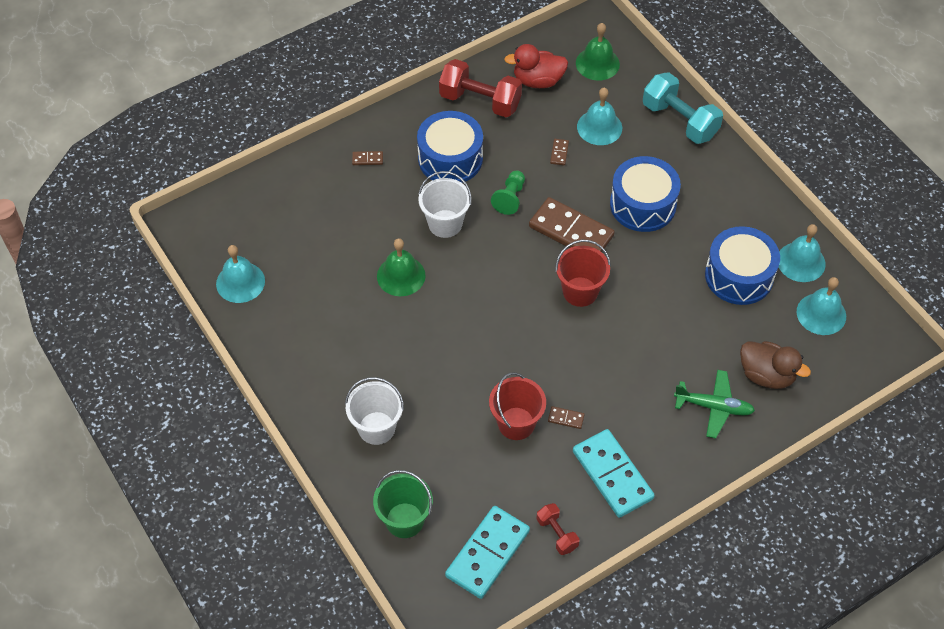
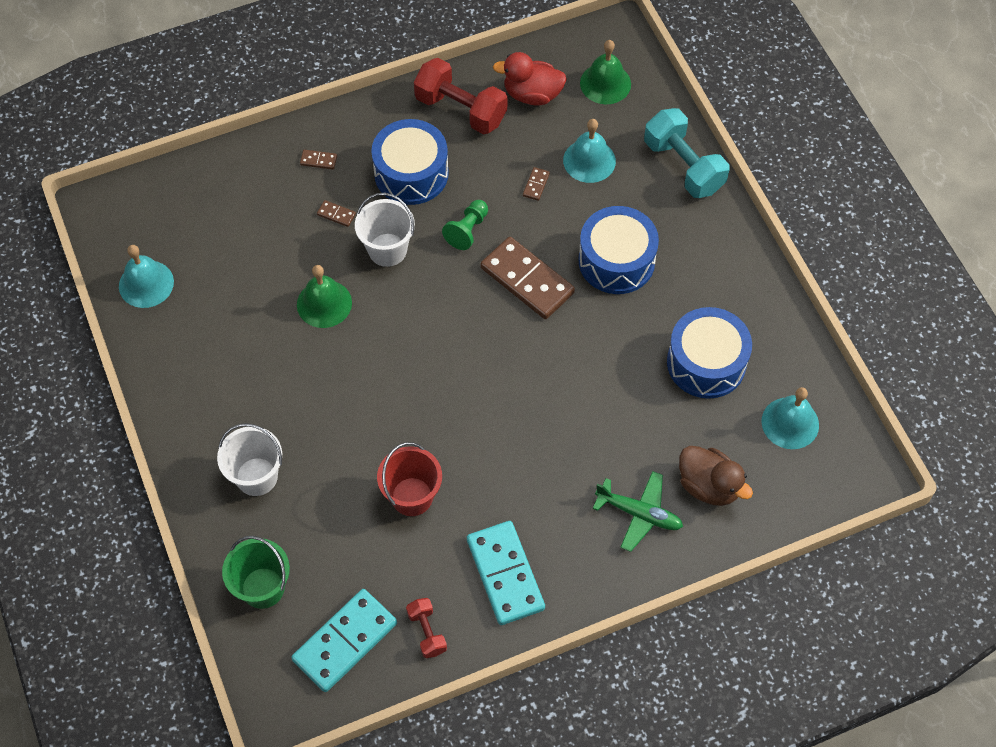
camera: 10 degrees right, 5 degrees up
brown domino [548,406,585,429] -> brown domino moved to [317,200,356,227]
red bucket [555,240,611,307] -> none
turquoise bell [779,224,826,282] -> none

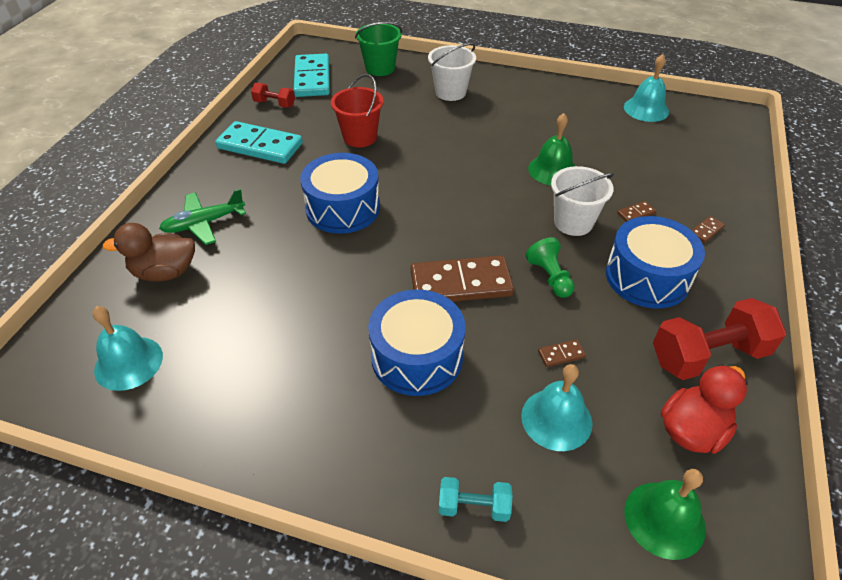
camera: 130 degrees right, 15 degrees down
brown domino [523,167,550,201] -> brown domino turned 75 degrees counterclockwise [538,339,586,367]
turquoise dumbbell [644,108,729,198] -> turquoise dumbbell [439,477,512,522], size x0.52
blue drum [667,307,752,399] -> blue drum moved to [300,153,380,234]

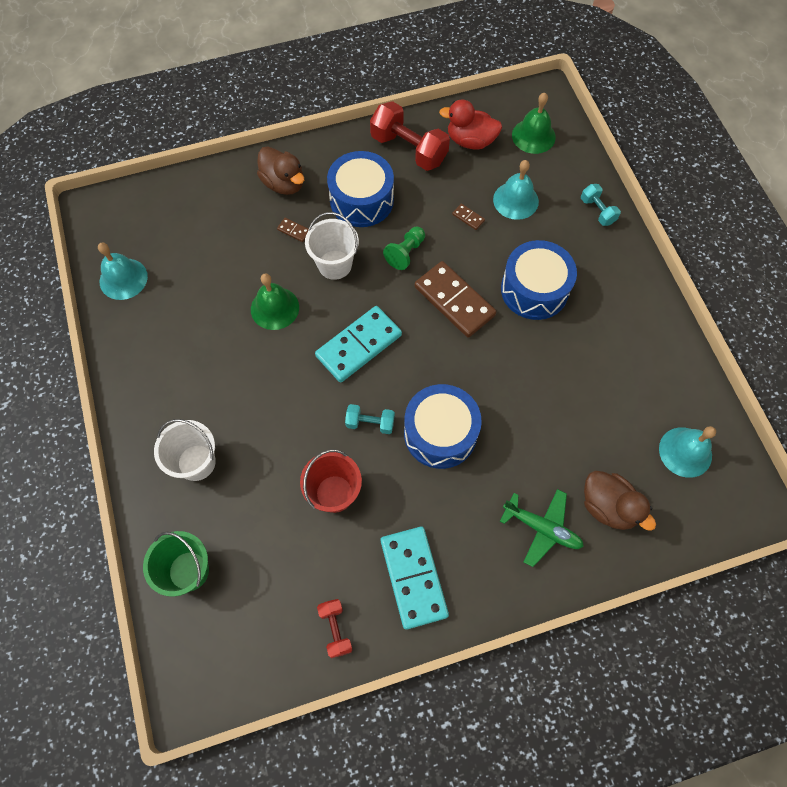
camera: 125 degrees left, 20 degrees up
turquoise domino [294,54,330,97] -> turquoise domino moved to [315,306,402,383]
brown domino [692,216,725,243] -> brown duck [257,146,304,195]
none -> turquoise dumbbell [345,404,395,434]

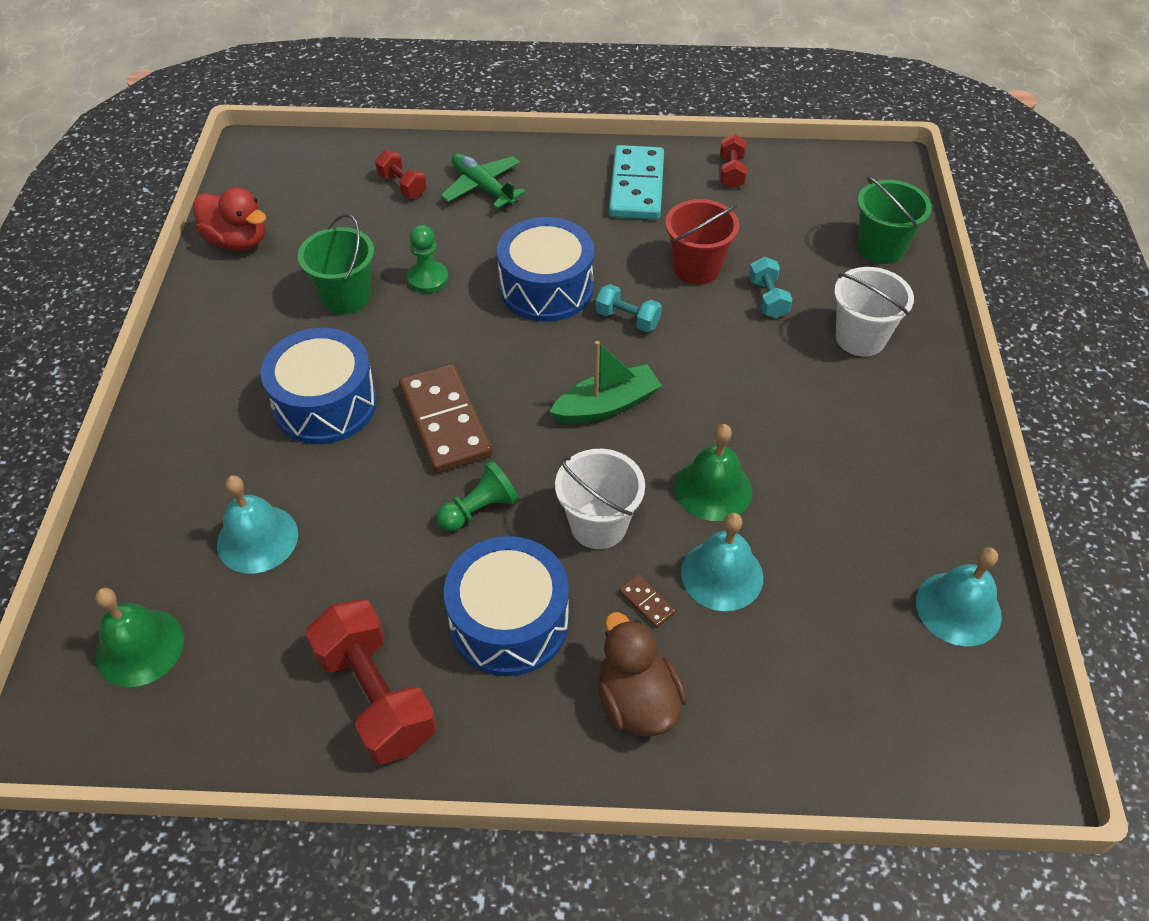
camera: 160 degrees left, 15 degrees down
turquoise domino [315,306,402,383] -> green boat [550,341,662,424]
red duck [439,100,502,150] -> red duck moved to [193,187,266,251]
brown domino [452,204,485,230] -> none
turquoise dumbbell [581,184,621,226] -> turquoise dumbbell moved to [749,257,792,318]
brown duck [584,471,656,531] -> red dumbbell [375,150,427,198]
turquoise bell [659,426,716,478] -> turquoise bell moved to [681,513,763,611]
none -> green bucket [298,214,374,314]
none -> green pawn [407,225,448,293]

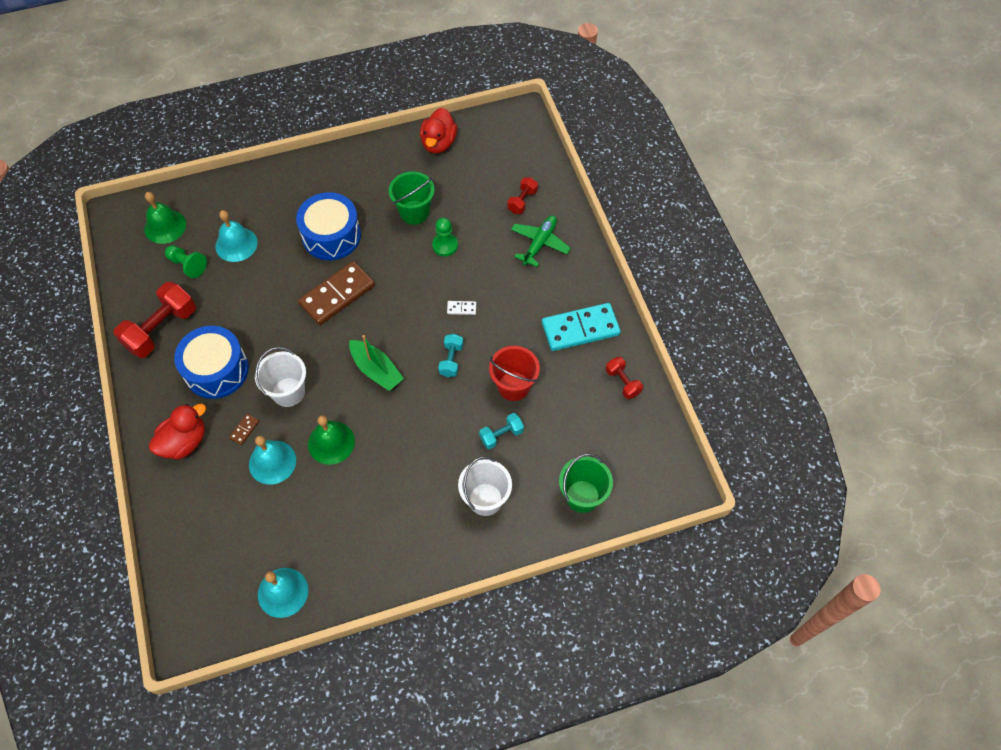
camera: 70 degrees right, 10 degrees up
green pawn [437,460,519,531] -> green pawn moved to [165,245,207,278]
blue drum [497,217,594,322] -> white domino [447,301,476,315]
brown duck [598,612,687,737] -> red duck [149,404,206,459]
red dumbbell [720,134,747,188] -> red dumbbell turned 75 degrees clockwise [606,357,643,399]

